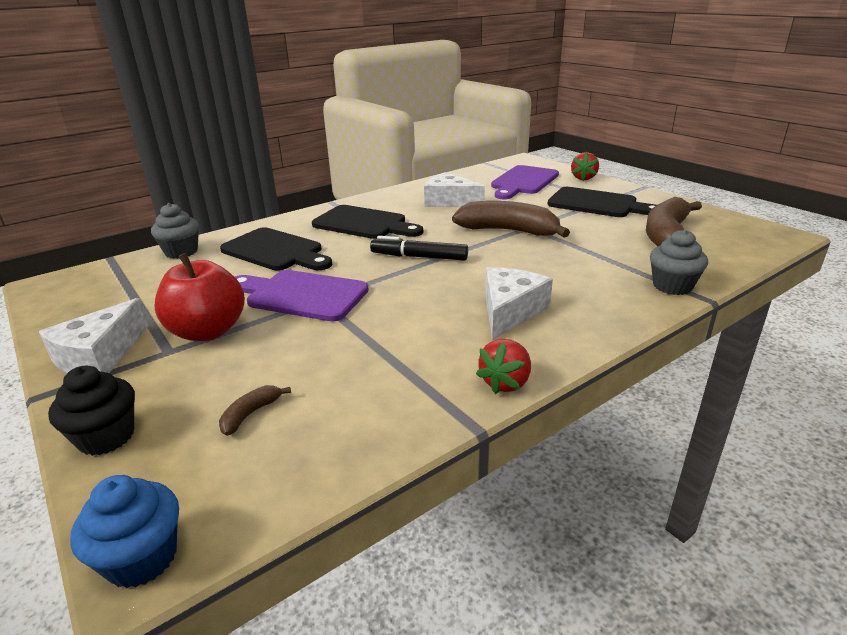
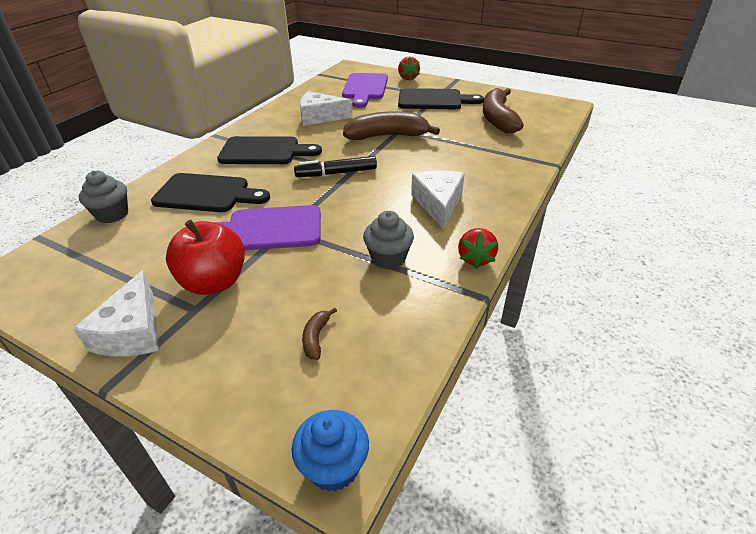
camera: 25 degrees left, 10 degrees up
black cupcake [48,366,135,456] -> none
grey cupcake [650,229,708,295] -> grey cupcake moved to [363,211,414,269]

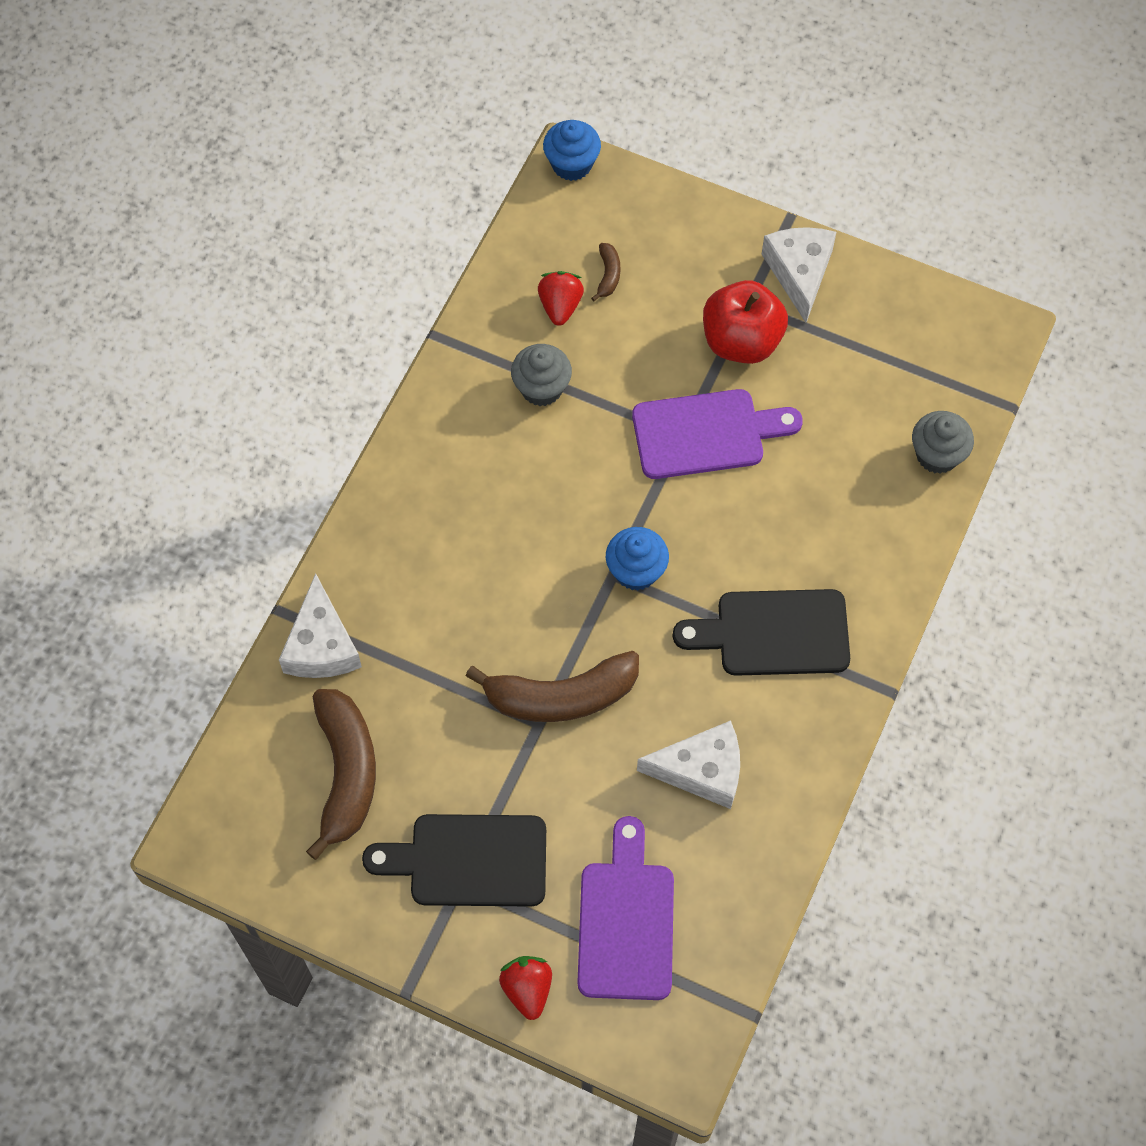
camera: 175 degrees right, 25 degrees up
black cutting board [151,173,270,212] -> none
black marker [294,156,377,177] -> blue cupcake [606,527,669,591]
white cheese [411,170,465,229] -> white cheese moved to [279,573,362,678]
red strawberry [458,228,498,269] -> red strawberry moved to [538,271,584,326]

